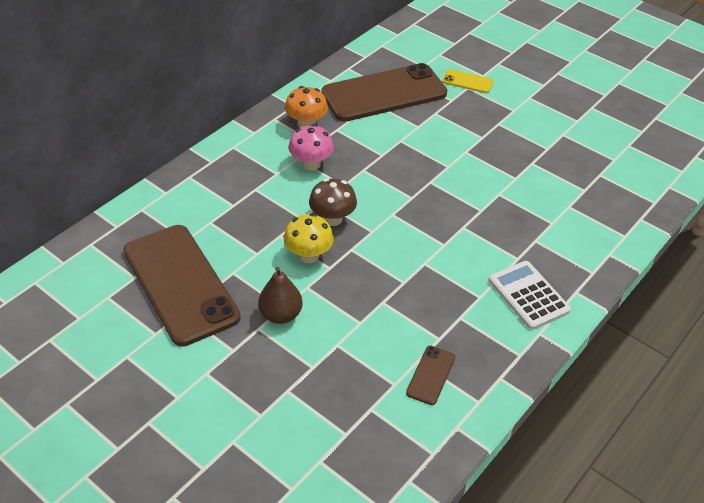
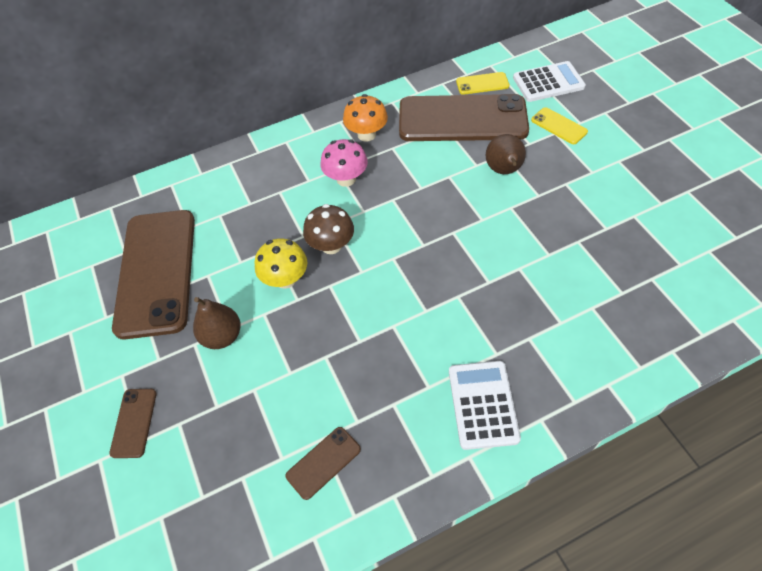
camera: 30 degrees right, 10 degrees up
none -> brown phone [109,389,157,458]
none -> yellow phone [456,72,509,95]
none -> brown pear [486,134,526,174]
none -> white calculator [513,61,586,102]

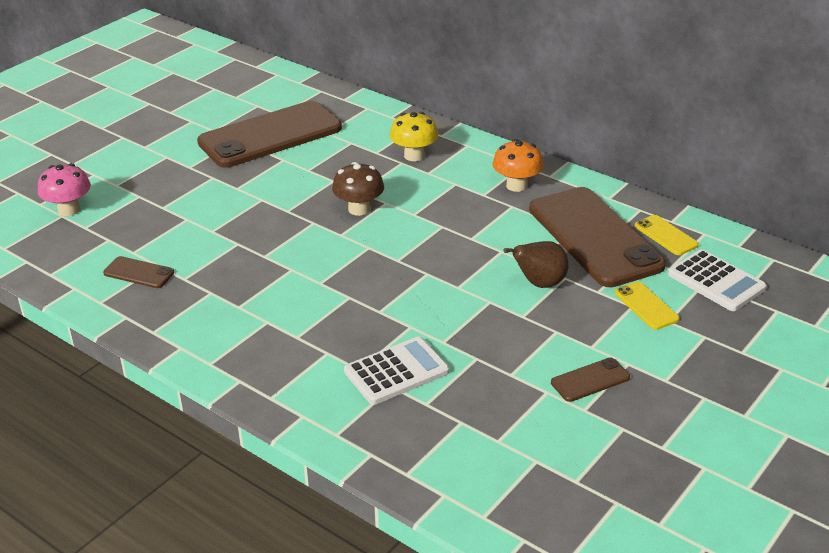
camera: 60 degrees right, 20 degrees down
brown phone [109,389,157,458] -> brown phone moved to [551,358,630,402]
brown pear [193,297,241,349] -> none
yellow mushroom [254,239,307,289] -> yellow mushroom moved to [390,112,438,161]
pink mushroom [321,139,368,187] -> pink mushroom moved to [38,163,91,216]
white calculator [449,361,521,450] -> white calculator moved to [344,337,449,405]
yellow phone [531,107,588,144] -> yellow phone turned 45 degrees counterclockwise [615,281,679,330]

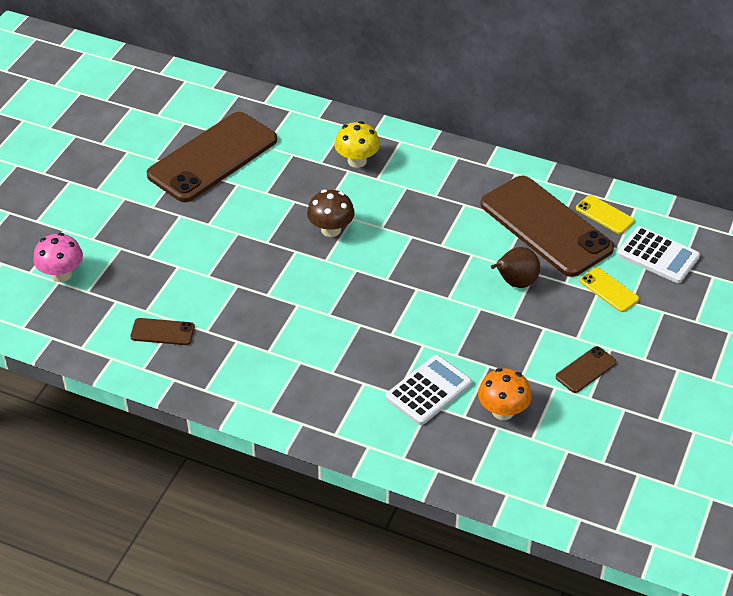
camera: 15 degrees left, 10 degrees up
orange mushroom [493,139,543,192] -> orange mushroom moved to [478,368,532,420]

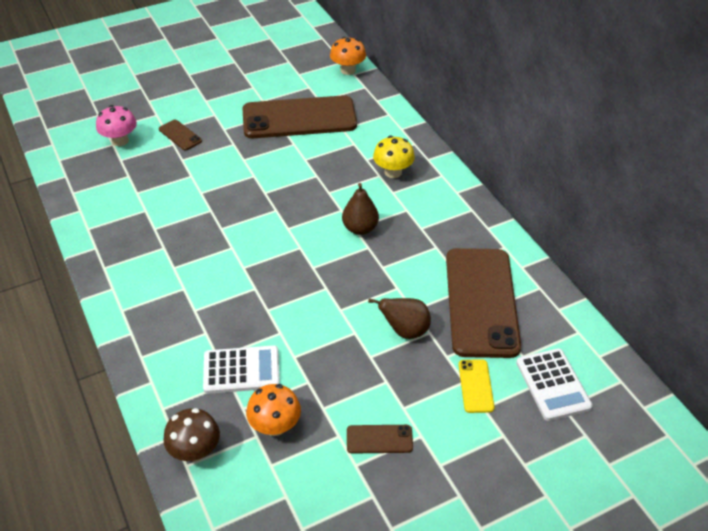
camera: 40 degrees right, 0 degrees up
brown phone [130,318,195,345] -> brown phone moved to [159,120,202,150]
brown mushroom [307,190,355,237] -> brown mushroom moved to [163,408,220,461]
yellow phone [576,195,634,234] -> none
none -> orange mushroom [330,37,366,75]
none -> brown pear [342,183,379,235]

